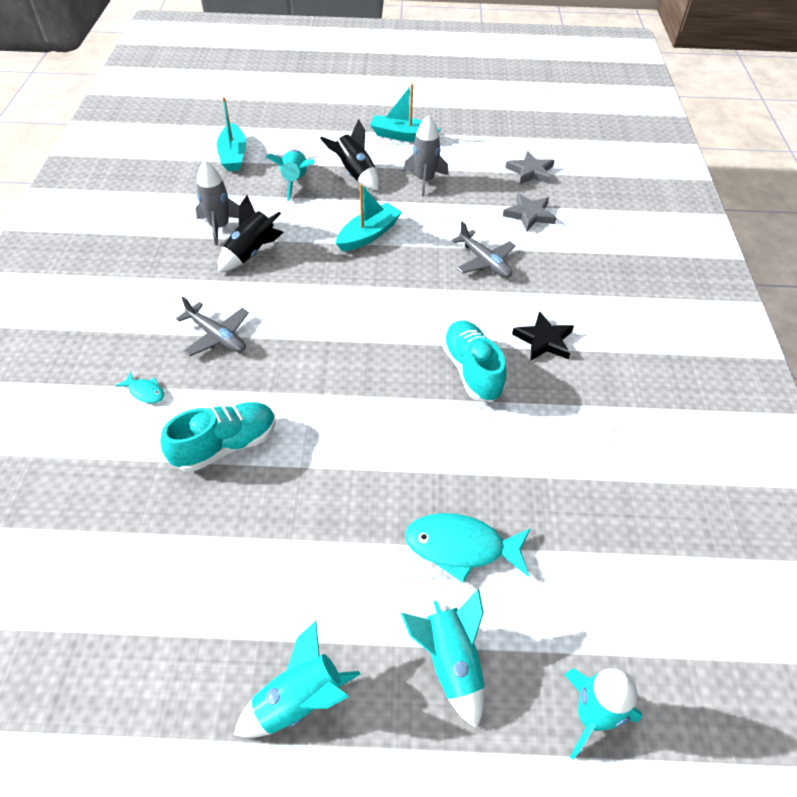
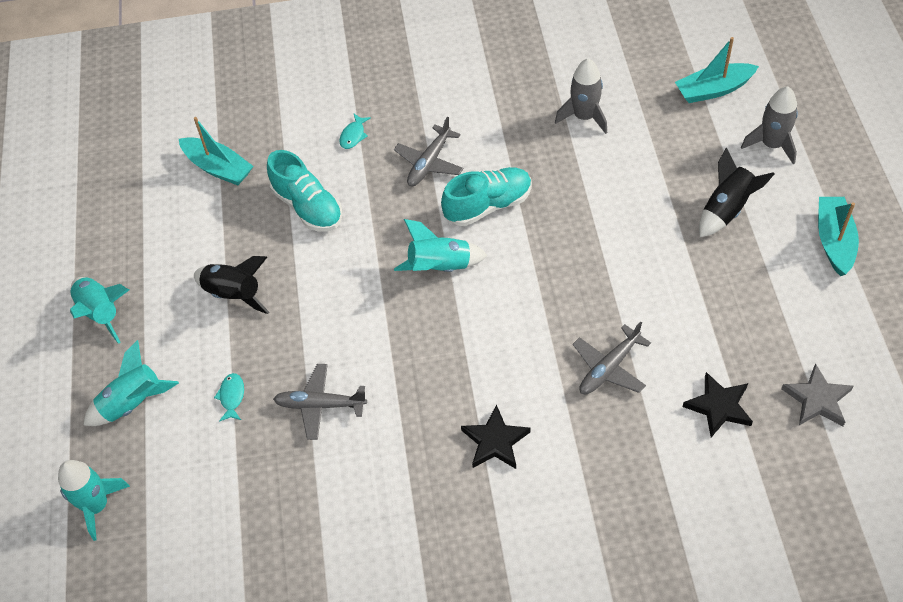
camera: 85 degrees right, 5 degrees up
black rocket [218,195,283,272] -> black rocket moved to [194,256,269,314]
turquoise rocket [266,150,315,201] -> turquoise rocket moved to [394,219,488,272]
turquoise boat [336,184,402,252] -> turquoise boat moved to [179,117,253,185]
grey rocket [403,115,448,196] -> grey rocket moved to [741,86,798,165]
turquoise fish [405,513,531,583] -> turquoise fish [214,373,244,422], size x0.49
turquoise shoe [442,321,507,402] -> turquoise shoe moved to [441,167,532,226]
grey star [503,193,556,232] -> black star [682,372,753,437]
none -> grey plane [273,364,367,440]

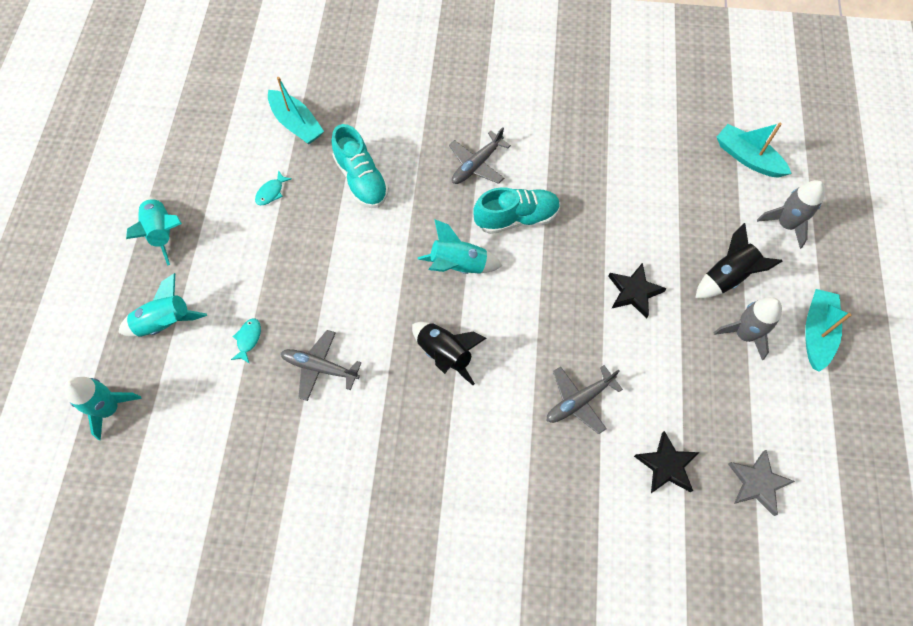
camera: 10 degrees right, 10 degrees up
black rocket [194,256,269,314] -> black rocket moved to [412,322,486,385]
turquoise fish [339,113,371,149] -> turquoise fish moved to [255,170,292,205]
black star [461,404,531,469] -> black star moved to [608,263,667,318]
grey rocket [555,58,607,134] -> grey rocket moved to [714,297,782,360]
turquoise boat [675,37,759,103] -> turquoise boat turned 45 degrees clockwise [717,123,792,178]

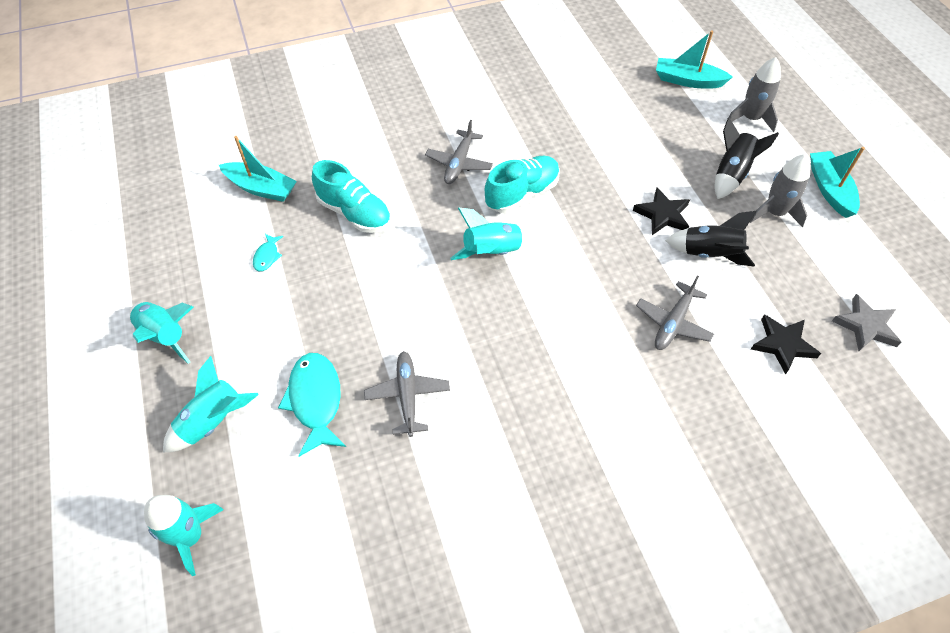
camera: 25 degrees left, 10 degrees down
turquoise fish [231,318,261,364] -> turquoise fish [278,353,346,457], size x2.04
grey plane [281,330,361,401] -> grey plane turned 90 degrees clockwise [364,351,450,437]
black rocket [412,322,486,385] -> black rocket moved to [665,211,757,267]

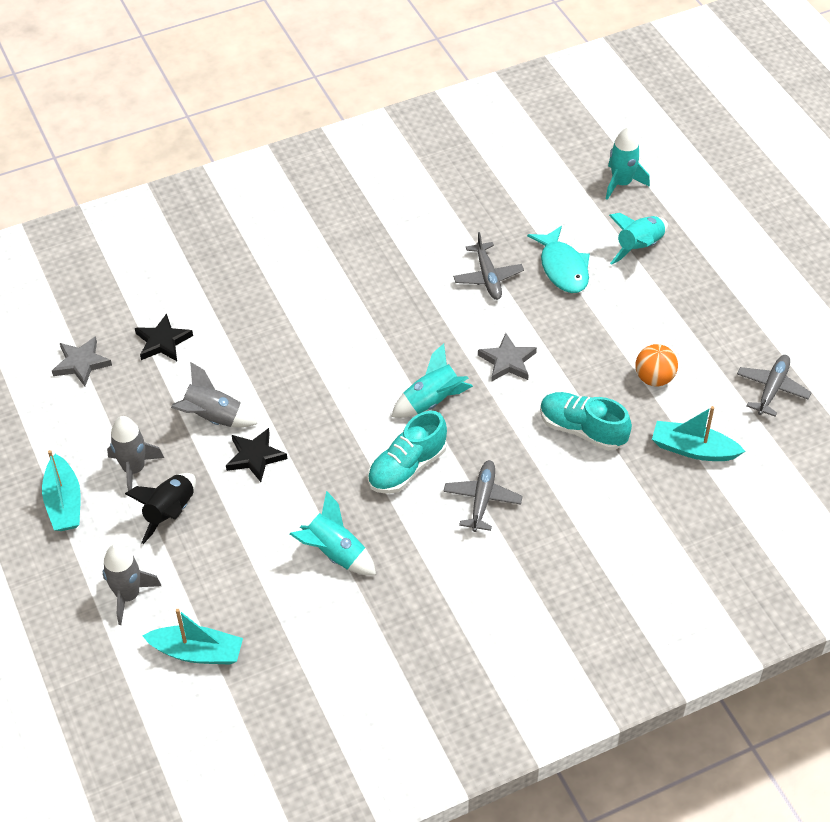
camera: 175 degrees right, 5 degrees down
turquoise rocket [130,302,194,364] -> turquoise rocket moved to [290,491,376,575]
turquoise fish [253,234,283,271] -> orange ball [635,344,678,386]
grey plane [636,276,714,350] -> grey plane moved to [737,355,812,417]
black rocket [665,211,757,267] -> grey rocket [171,362,258,427]
none -> grey star [478,333,537,382]

